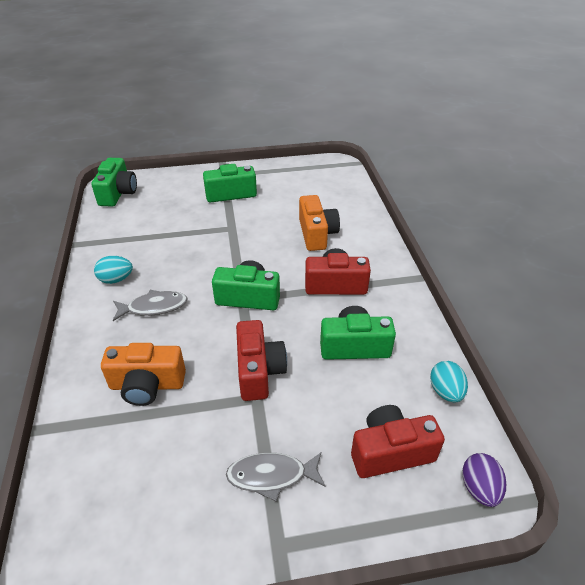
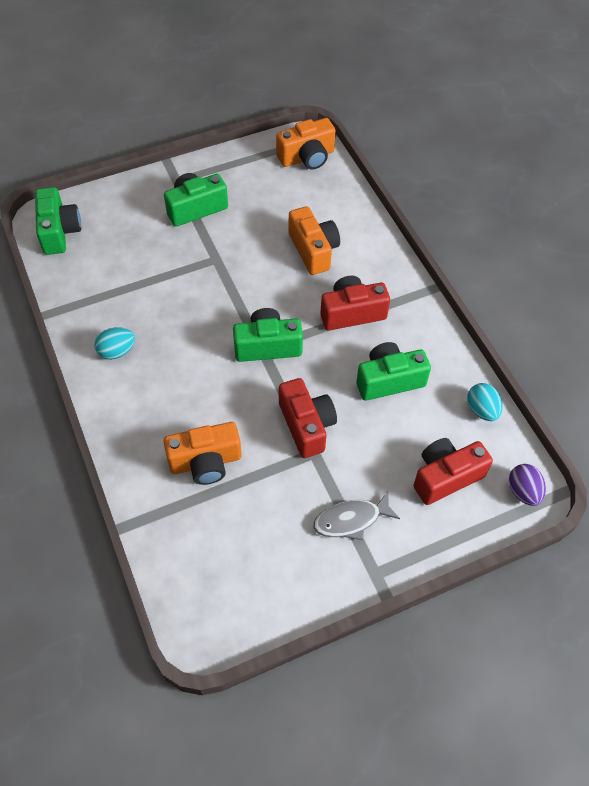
camera: 15 degrees left, 15 degrees up
grey fish [113,290,188,321] -> none
none -> orange camera [276,118,336,170]

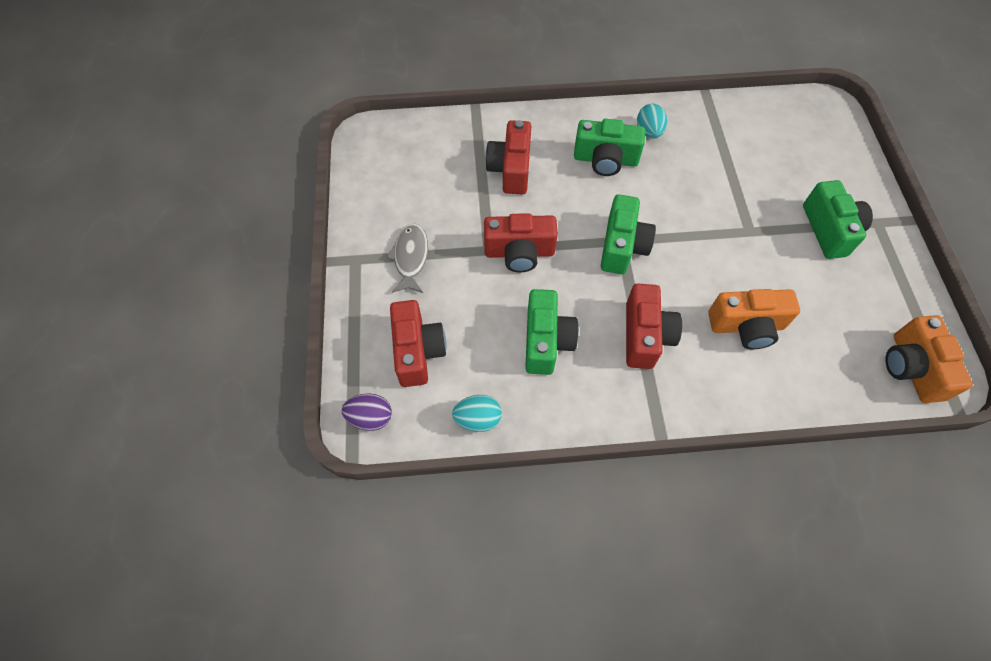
camera: 110 degrees right, 5 degrees up
green camera [35,187,81,255] -> green camera moved to [574,119,645,176]
orange camera [163,422,242,485] -> red camera [485,120,531,195]

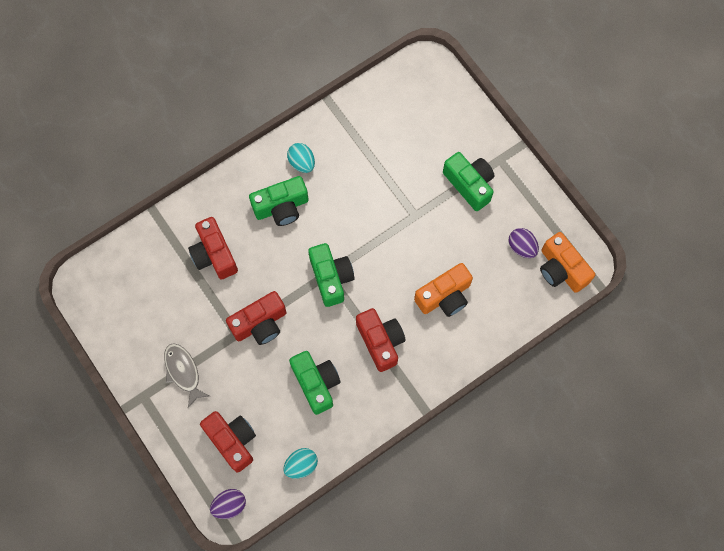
camera: 30 degrees left, 10 degrees up
none -> purple egg [509,228,539,258]

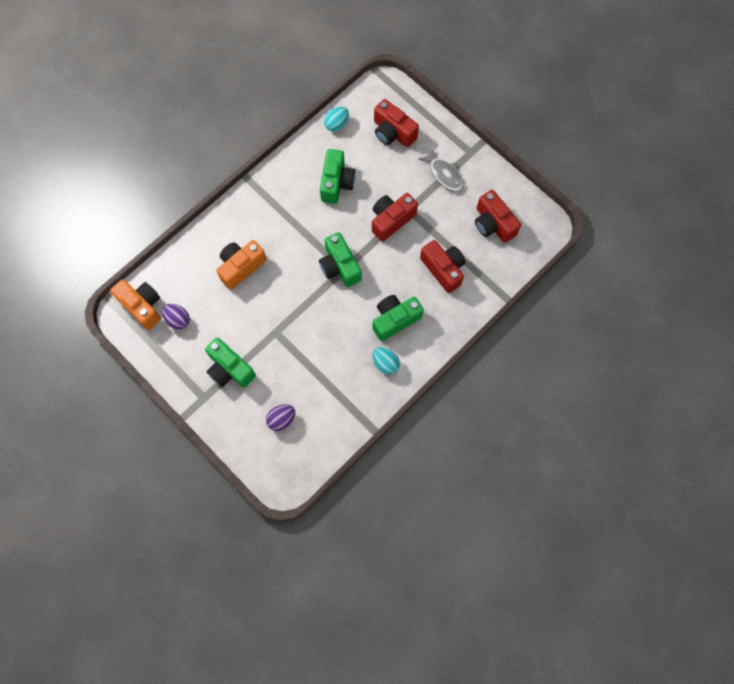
camera: 170 degrees right, 0 degrees up
purple egg [210,489,246,519] -> purple egg moved to [266,404,295,431]
green camera [289,351,341,415] -> green camera turned 135 degrees counterclockwise [320,149,355,204]
red camera [356,308,406,372] -> red camera moved to [475,190,521,243]

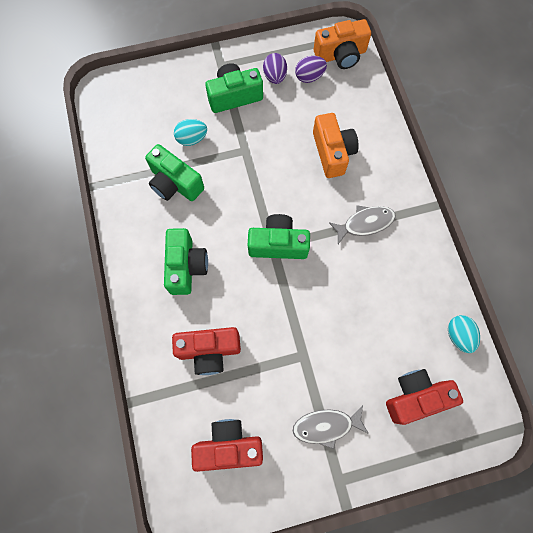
camera: 120 degrees right, 0 degrees up
purple egg [266,404,295,431] -> purple egg moved to [263,53,287,84]
green camera [320,149,355,204] -> green camera moved to [145,144,204,201]
red camera [372,193,418,242] -> none
turquoise egg [373,347,400,375] -> turquoise egg moved to [174,119,207,146]
none -> grey fish [329,206,396,244]

